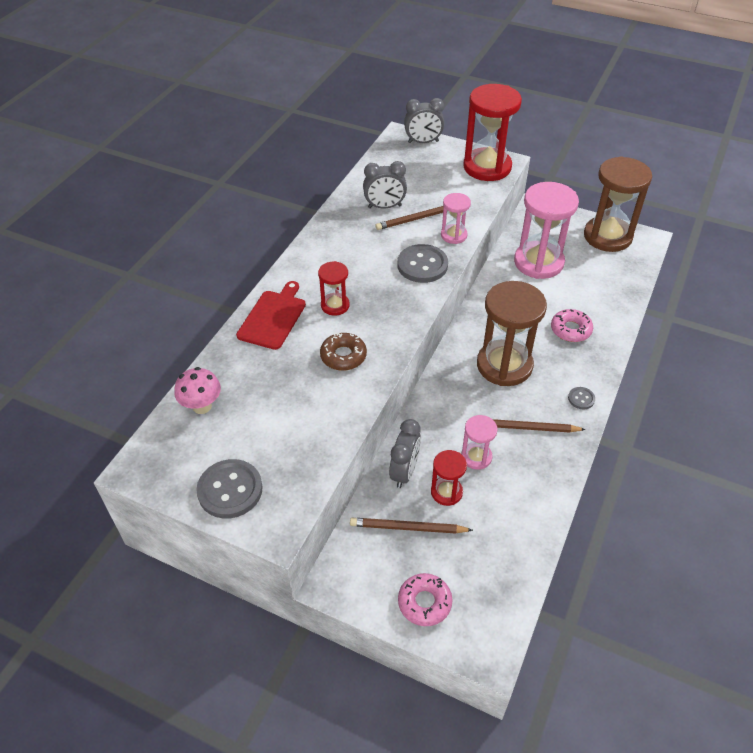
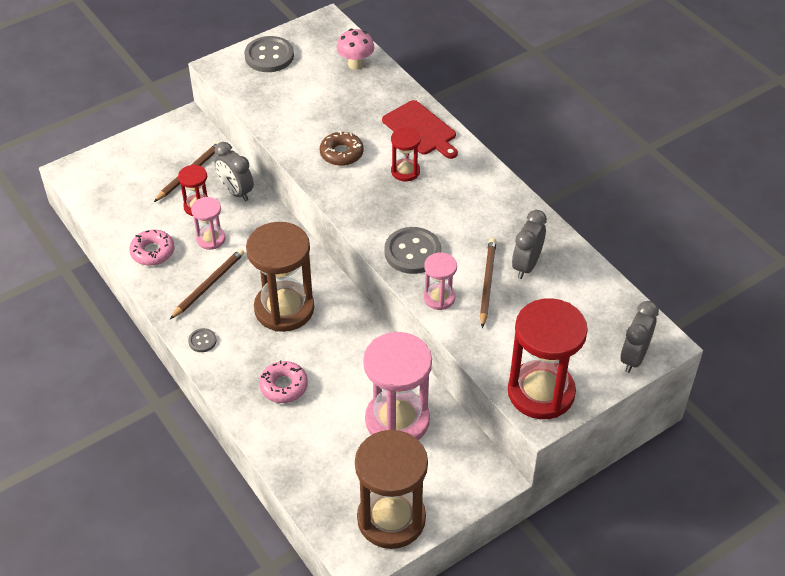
camera: 120 degrees right, 0 degrees up
pink donut [398,573,452,626] -> pink donut moved to [129,230,175,266]

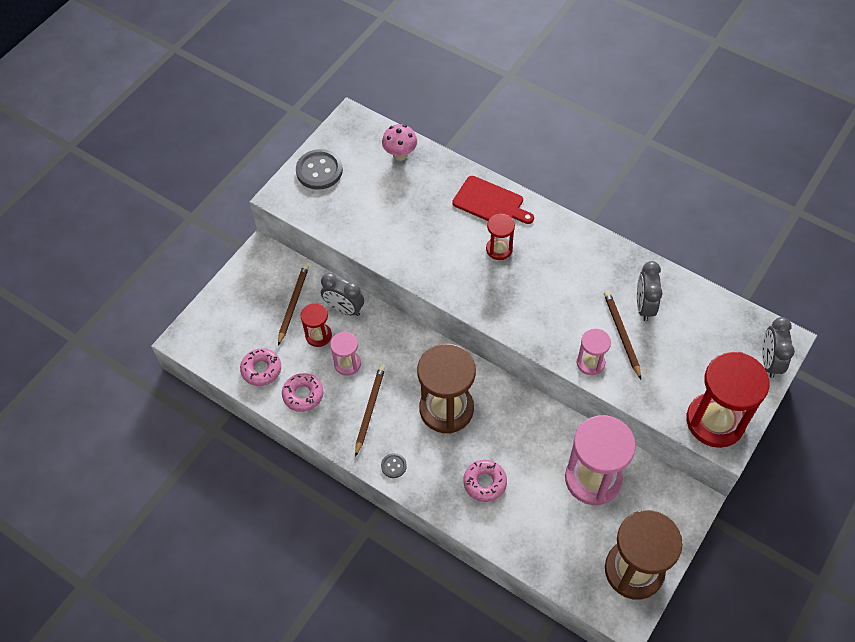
camera: 20 degrees left, 10 degrees up
brown donut [320,131,363,166] -> none
grey button [384,227,441,274] -> none
none -> pink donut [240,348,281,386]

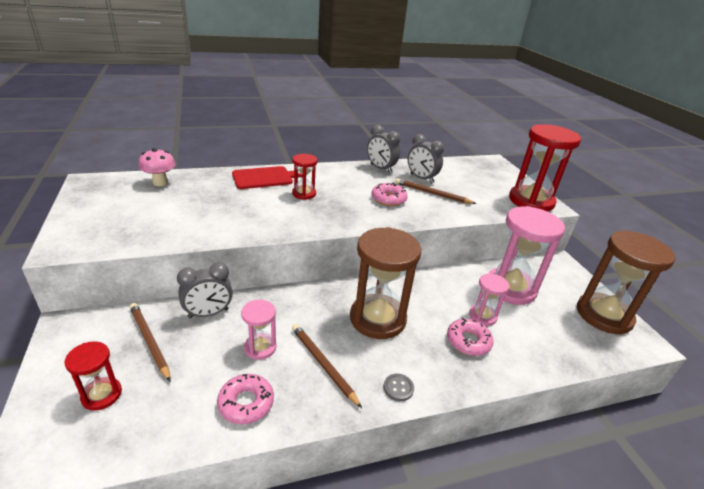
camera: 55 degrees left, 25 degrees down
pink donut [240,348,281,386] -> pink donut moved to [371,183,408,206]
grey button [296,149,343,190] -> none
red hourglass [301,303,332,347] -> red hourglass moved to [65,341,122,411]
pink hourglass [577,328,611,375] -> pink hourglass moved to [469,273,509,326]
grey clock [762,317,795,378] -> grey clock moved to [367,125,400,173]

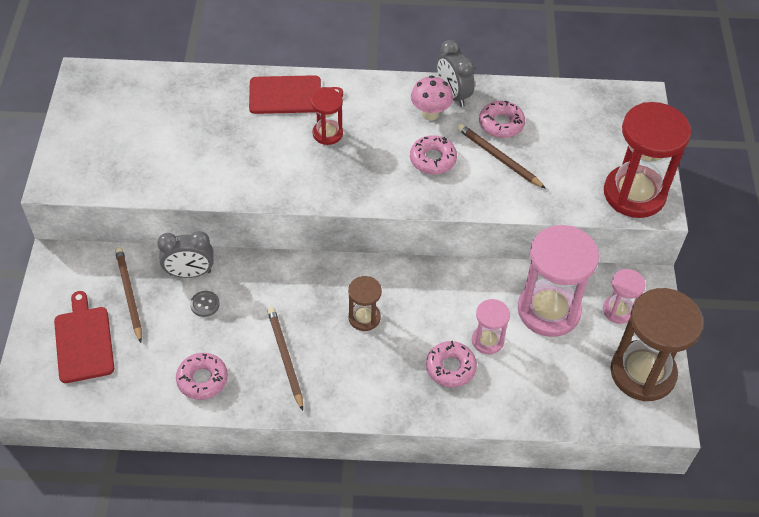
camera: 20 degrees right, 20 degrees up
red hourglass [65,341,122,411] -> red cutting board [54,291,114,383]
pink mushroom [138,148,176,186] -> pink mushroom moved to [411,75,453,120]
pink hourglass [241,299,276,360] -> pink hourglass moved to [603,269,646,324]
brown hourglass [350,227,421,339] -> brown hourglass [348,276,382,331], size x0.50
grey button [384,374,414,401] -> grey button moved to [190,291,220,317]
grey clock [408,134,444,183] -> pink donut [479,101,525,138]

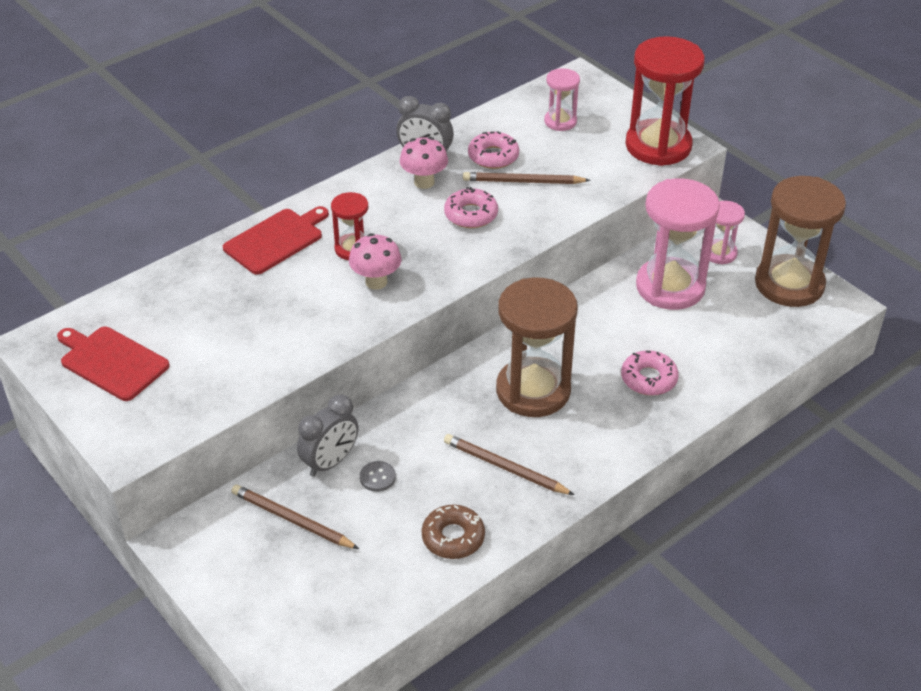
camera: 40 degrees left, 10 degrees down
red cutting board [54,291,114,383] -> red cutting board moved to [57,327,170,401]
pink donut [176,353,228,400] -> brown donut [422,505,485,559]
brown hourglass [348,276,382,331] -> brown hourglass [496,278,578,417], size x1.99
pink hourglass [472,299,510,354] -> pink hourglass moved to [544,68,580,131]
none -> pink mushroom [349,233,402,290]

